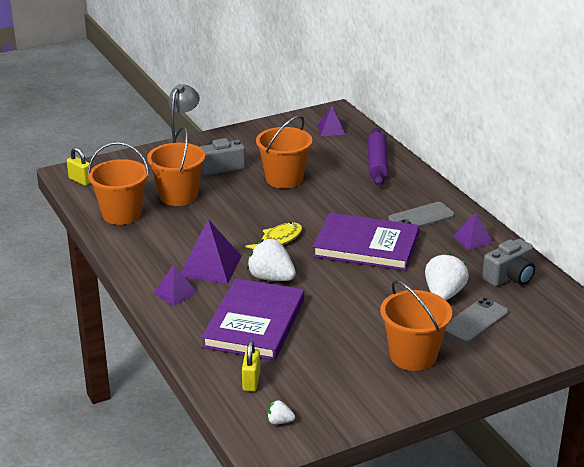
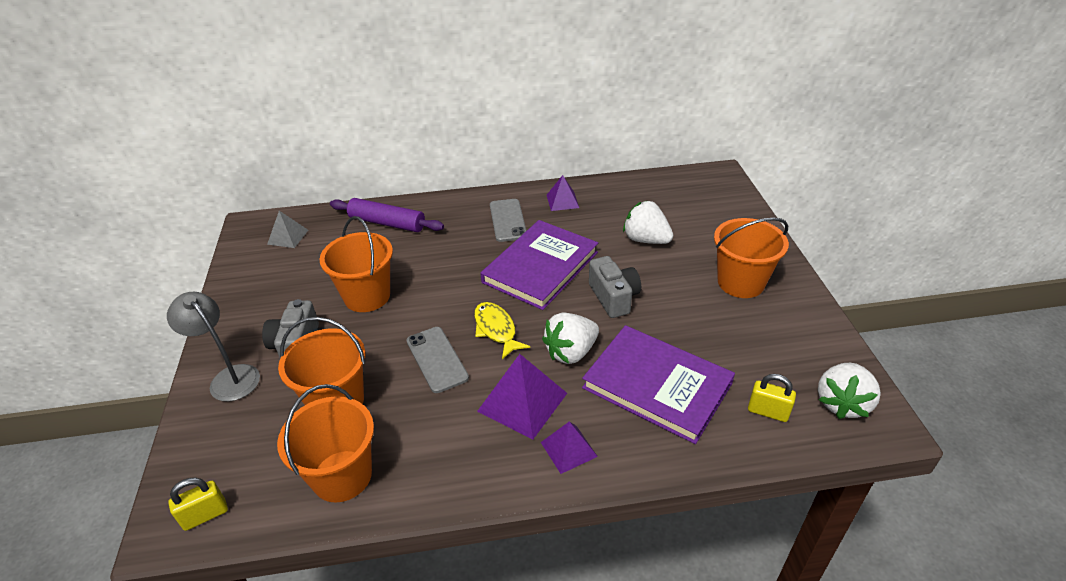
camera: 70 degrees left, 10 degrees up
white strawberry [267,400,295,424] -> white strawberry [818,363,881,419], size x2.10
purple pyramid [318,106,345,136] -> grey pyramid [267,211,308,248]
grey phone [445,298,509,343] -> grey phone moved to [407,327,469,393]
grey camera [482,239,535,287] -> grey camera moved to [589,256,641,318]

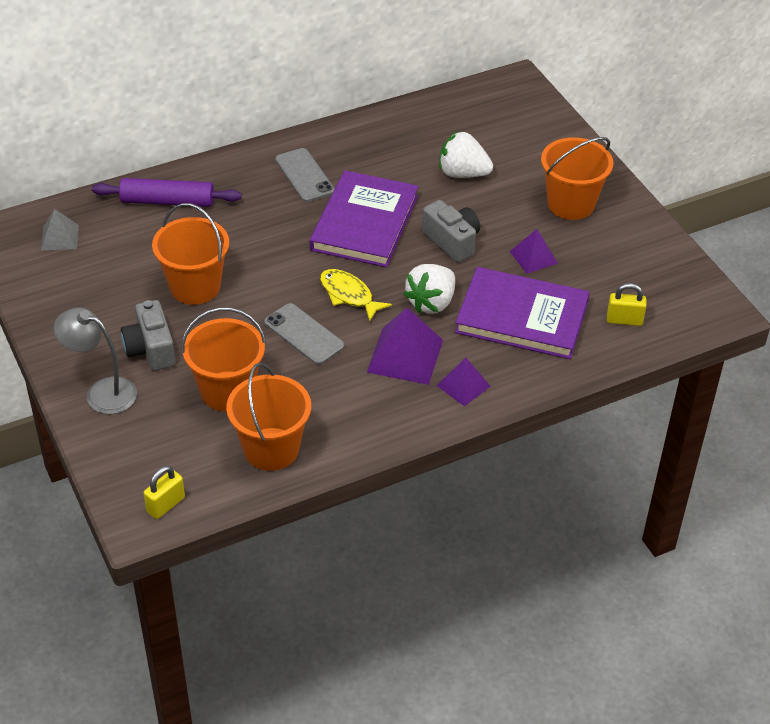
camera: 20 degrees left, 5 degrees up
purple pyramid [547,175,579,211] -> purple pyramid moved to [510,229,558,274]
white strawberry [818,363,881,419] -> none

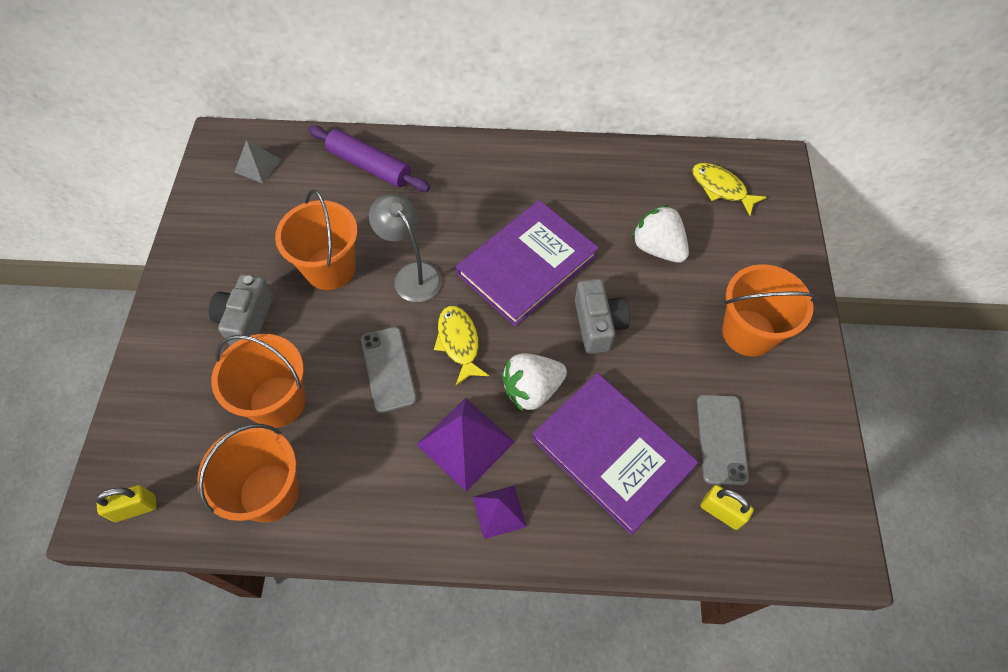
camera: 30 degrees right, 15 degrees up
grey lamp [54,307,137,414] -> grey lamp moved to [369,194,442,302]
grey phone [275,148,335,202] -> grey phone moved to [697,394,749,486]
purple pyramid [510,229,558,274] -> none
none -> yellow fish [692,163,767,215]

